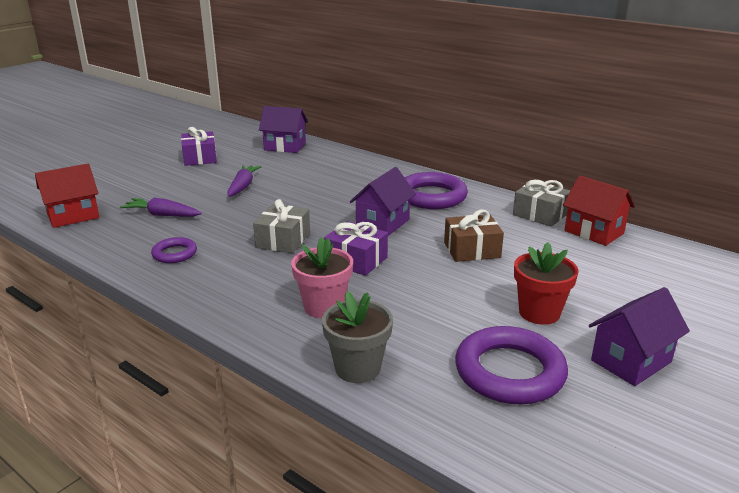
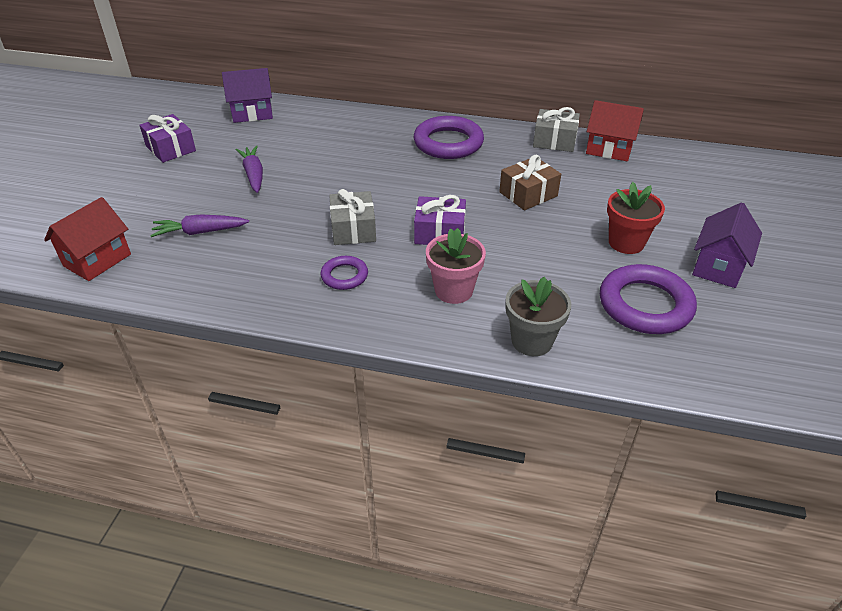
camera: 25 degrees left, 15 degrees up
purple ring [151,237,197,263] -> purple ring moved to [321,256,368,290]
purple house [350,167,416,236] -> none

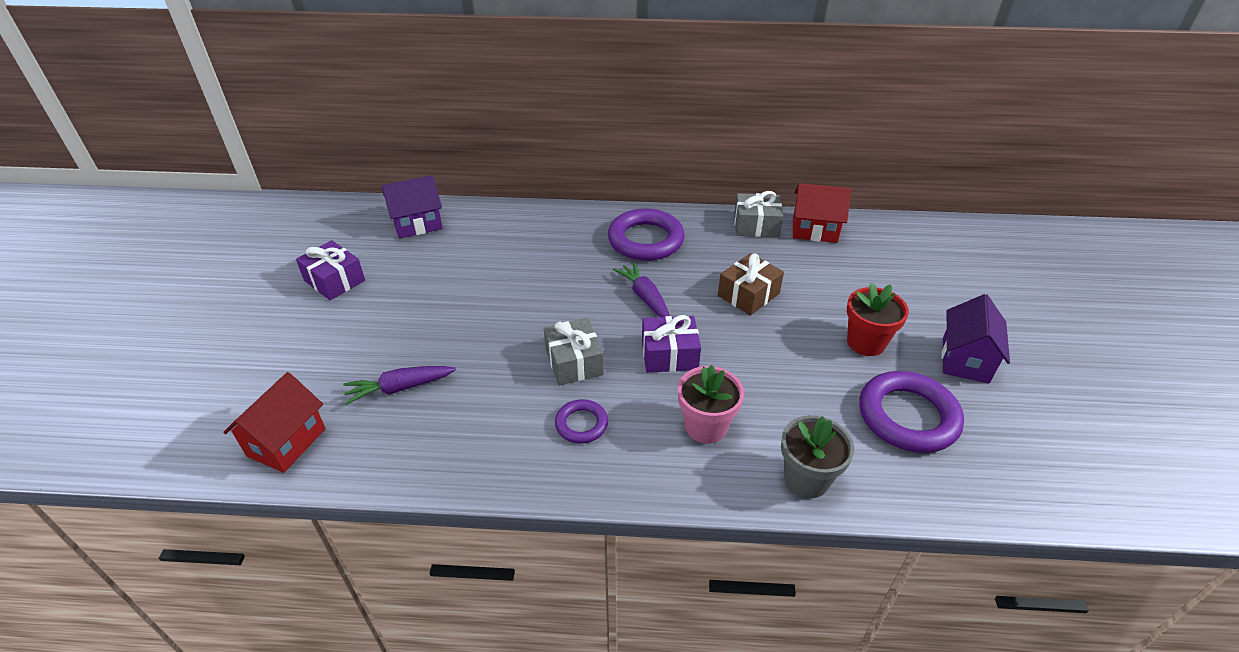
camera: 10 degrees left, 0 degrees up
purple carrot [236,146,263,193] -> purple carrot moved to [613,262,670,317]

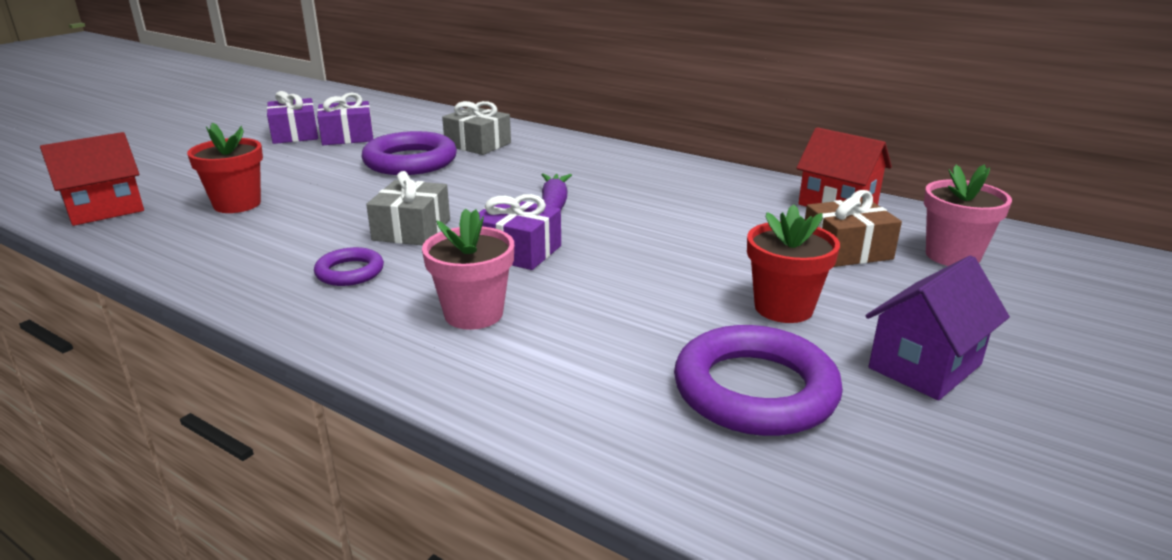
camera: 30 degrees right, 15 degrees down
purple carrot [343,366,456,405] -> red flower pot [187,122,263,213]
purple house [382,175,443,239] -> none
purple ring [608,209,685,261] -> purple ring moved to [362,131,457,175]
brown gift [718,253,784,316] -> brown gift moved to [805,190,902,267]
grey gift [734,191,783,237] -> grey gift moved to [442,101,511,155]
grey flower pot [781,415,854,498] -> none
none -> purple gift [317,93,373,145]
none -> pink flower pot [924,164,1012,266]

